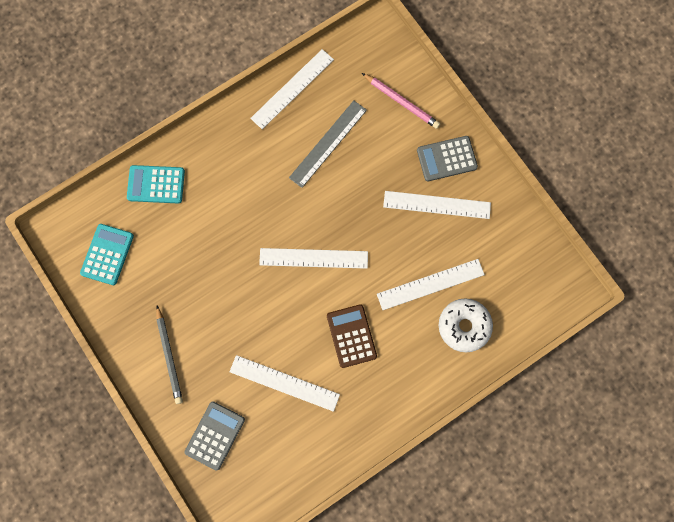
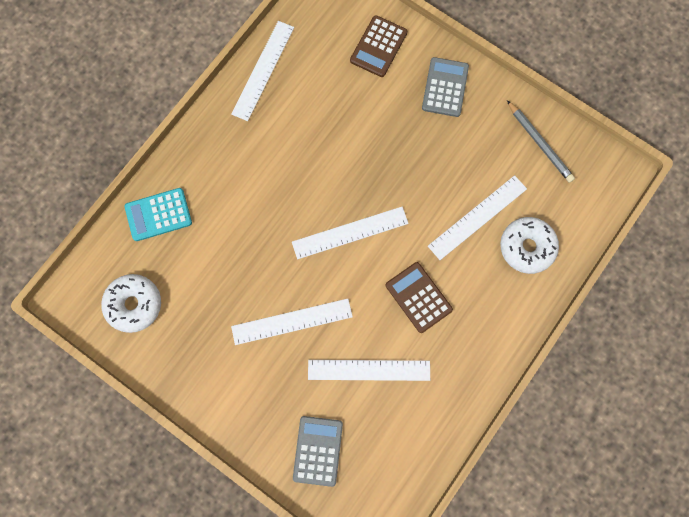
camera: 20 degrees left, 0 degrees up
turquoise calculator [80,224,134,285] -> white donut [101,274,161,333]
grey pencil [156,305,183,404] -> grey pencil moved to [507,100,575,183]
grey ruler [289,100,367,188] -> none
pink pencil [362,73,440,129] -> brown calculator [350,15,407,77]
white ruler [383,191,491,219] -> white ruler moved to [231,299,353,345]
grey calculator [417,136,478,181] -> grey calculator turned 135 degrees clockwise [422,57,469,117]

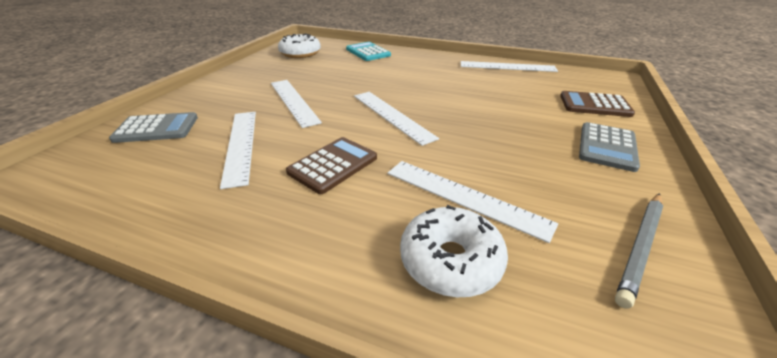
camera: 75 degrees right, 40 degrees down
grey calculator [422,57,469,117] -> grey calculator turned 120 degrees clockwise [579,122,640,172]

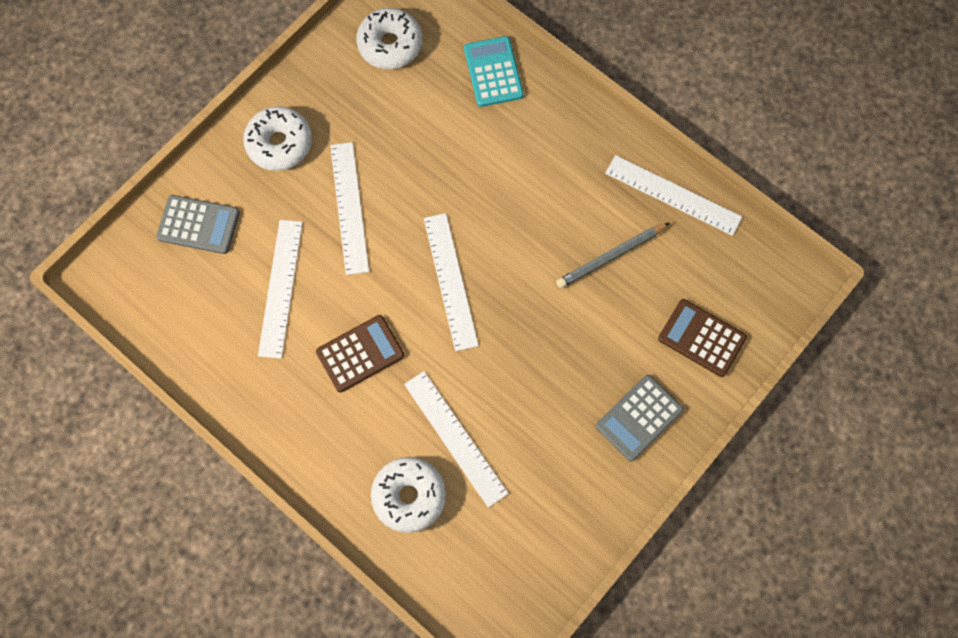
camera: 20 degrees right, 35 degrees up
grey pencil [615,193,664,309] -> grey pencil moved to [556,222,670,289]
none -> white donut [243,106,312,171]

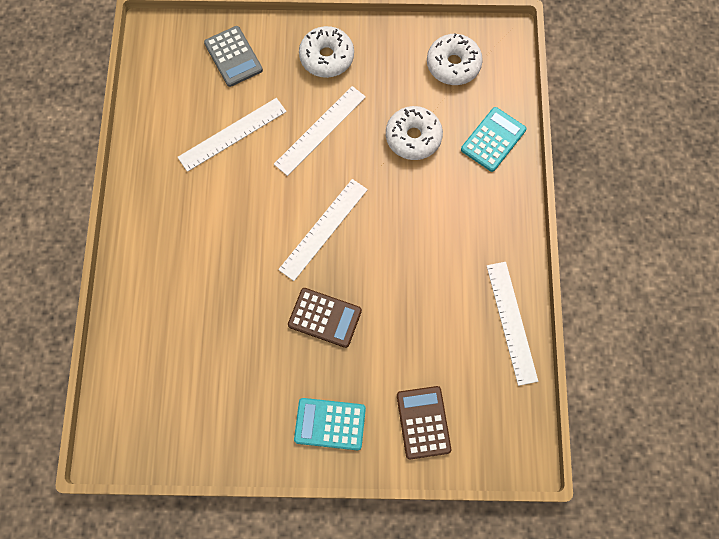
camera: 50 degrees right, 0 degrees up
brown calculator [316,315,404,392] -> brown calculator moved to [288,288,362,348]
white donut [371,457,446,533] -> white donut moved to [386,106,443,160]
white ruler [404,371,509,508] -> none
grey pencil [556,222,670,289] -> none
grey calculator [596,375,684,462] -> turquoise calculator [294,398,366,450]

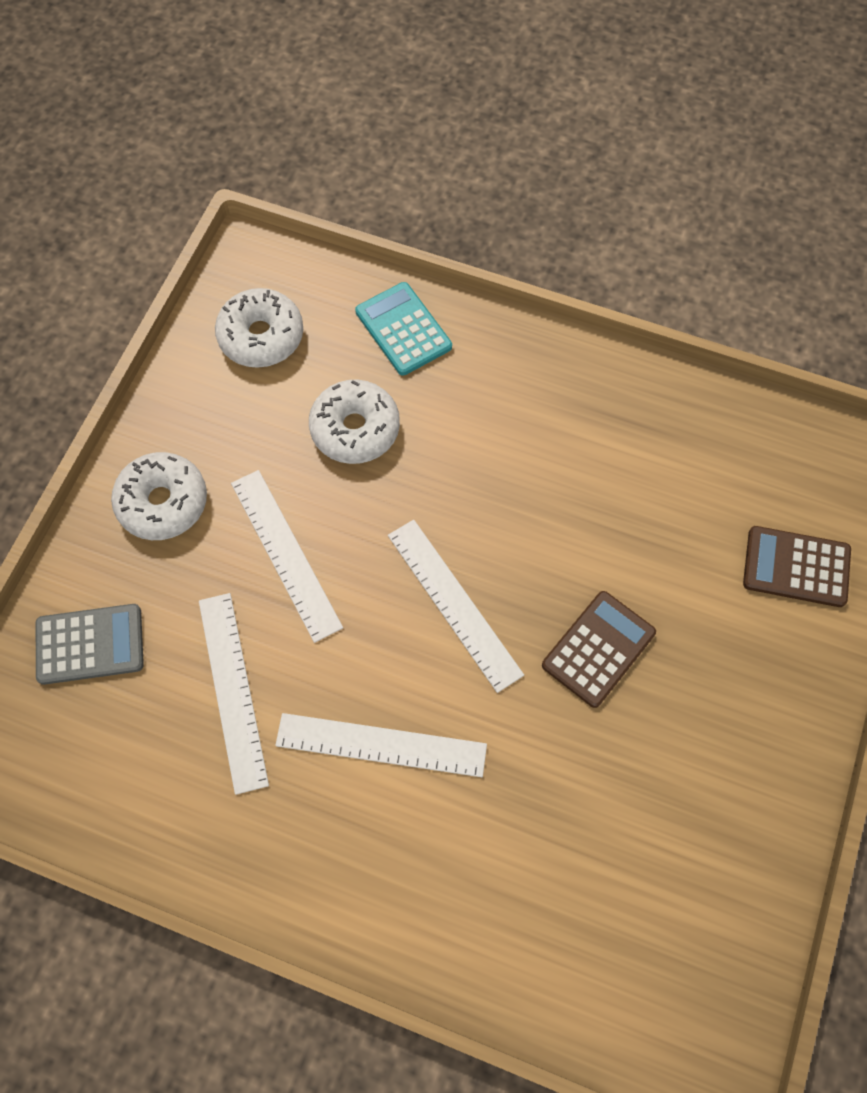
camera: 70 degrees left, 5 degrees down
turquoise calculator [294,398,366,450] -> none
white ruler [487,262,538,386] -> white ruler moved to [275,713,487,777]

